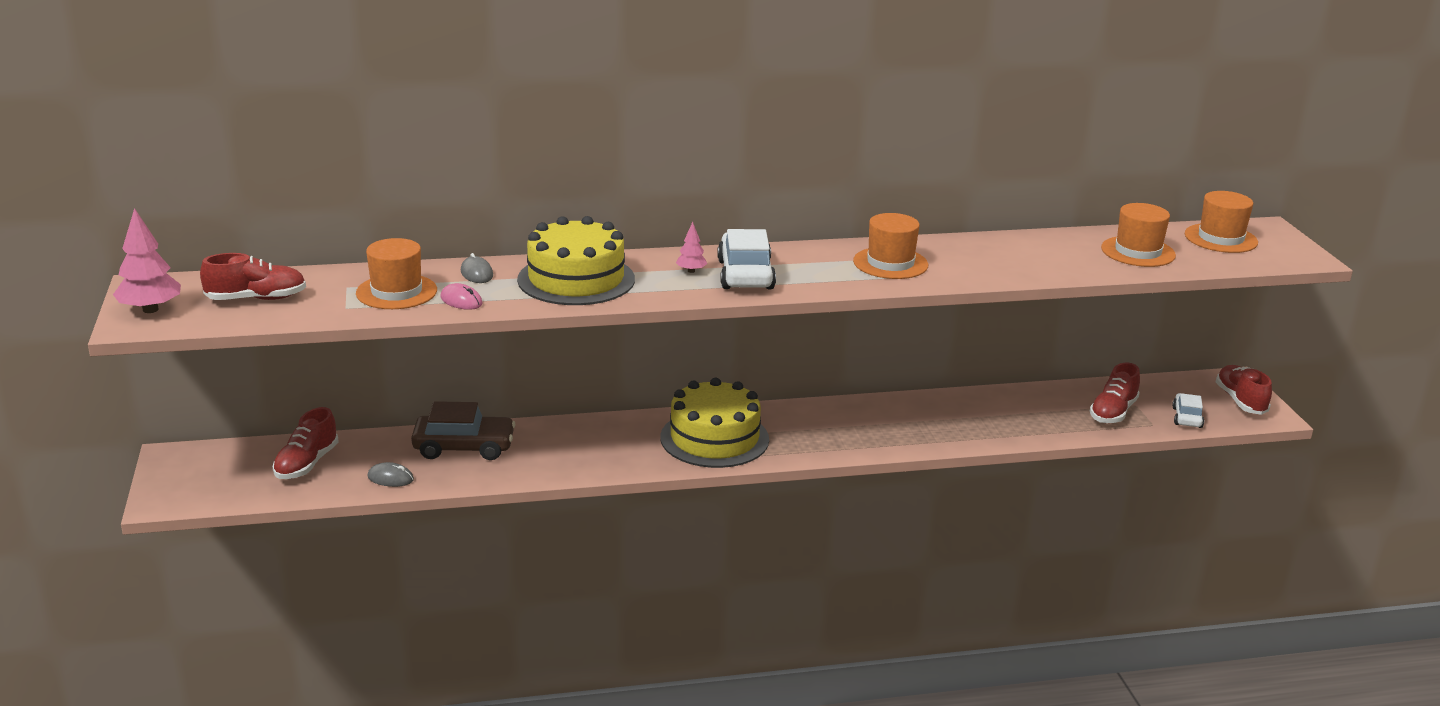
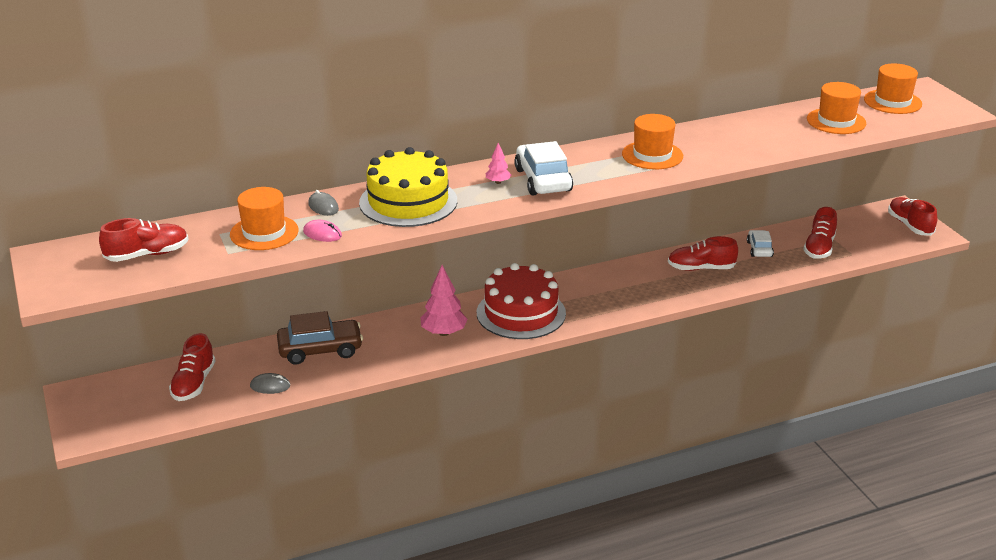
camera: 10 degrees left, 5 degrees up
pink tree [113,208,181,313] -> pink tree moved to [420,265,468,336]
yellow cake [660,378,769,468] -> red cake [477,263,566,339]
white car [1172,393,1204,428] -> white car moved to [747,230,774,257]
none -> red shoe [668,236,738,271]

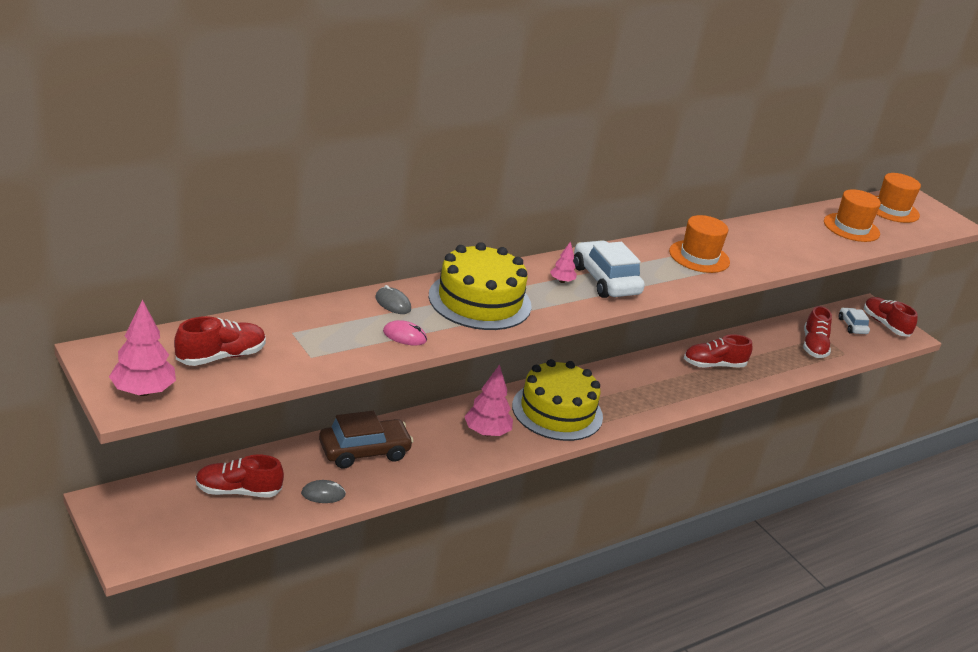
camera: 15 degrees left, 0 degrees up
red shoe [169,333,216,401] -> red shoe turned 90 degrees clockwise [195,454,284,498]
orange hat [230,187,299,250] -> none
red cake [477,263,566,339] -> yellow cake [512,359,603,441]
white car [747,230,774,257] -> white car moved to [839,308,870,334]
none -> pink tree [109,300,176,396]

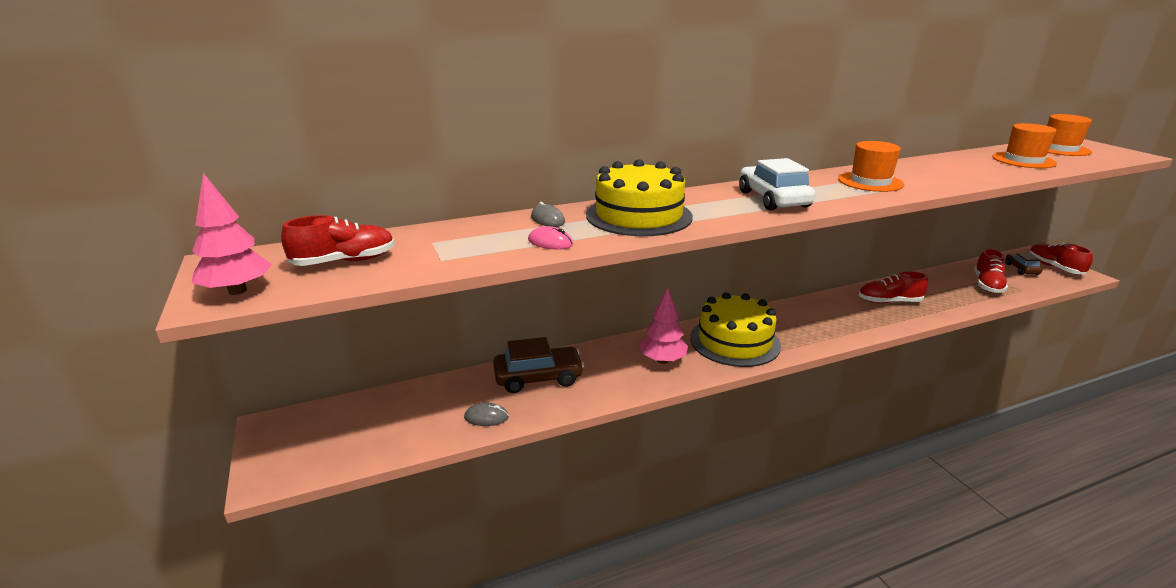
camera: 15 degrees right, 5 degrees down
red shoe [195,454,284,498] -> none
pink tree [550,241,577,283] -> none
white car [839,308,870,334] -> brown car [1005,253,1042,275]

